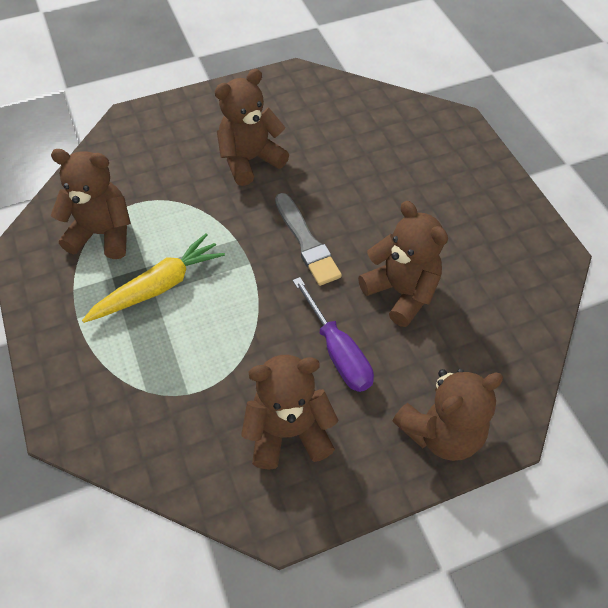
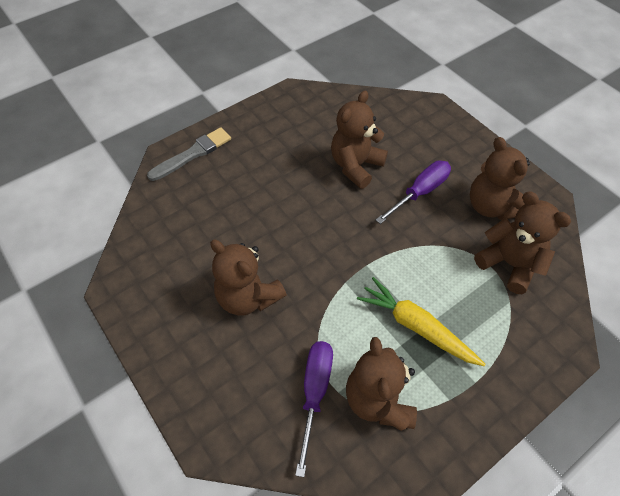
camera: 105 degrees left, 0 degrees up
grey brush [275,193,342,286] -> grey brush moved to [147,127,231,181]
brown teddy bear [392,369,503,461] -> brown teddy bear moved to [474,191,571,294]
none -> purple screwdriver [295,341,333,477]

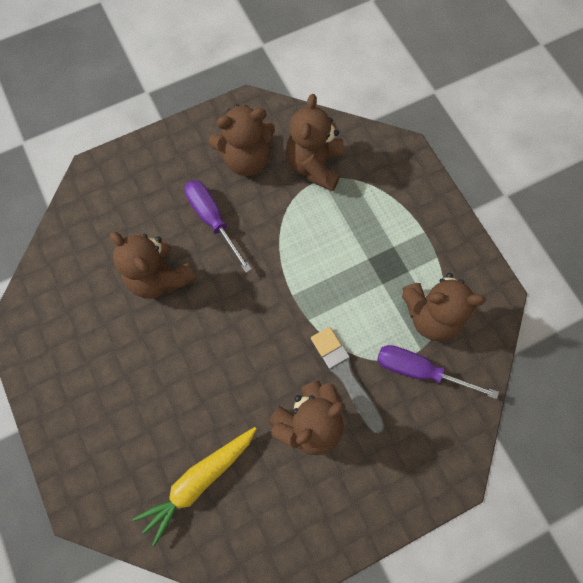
camera: 80 degrees left, 15 degrees up
grey brush [147,127,231,181] -> grey brush moved to [311,327,384,433]
yellow carrot [357,277,485,366] -> yellow carrot moved to [132,427,257,547]
brown teddy bear [474,191,571,294] -> brown teddy bear turned 45 degrees counterclockwise [286,94,344,191]

